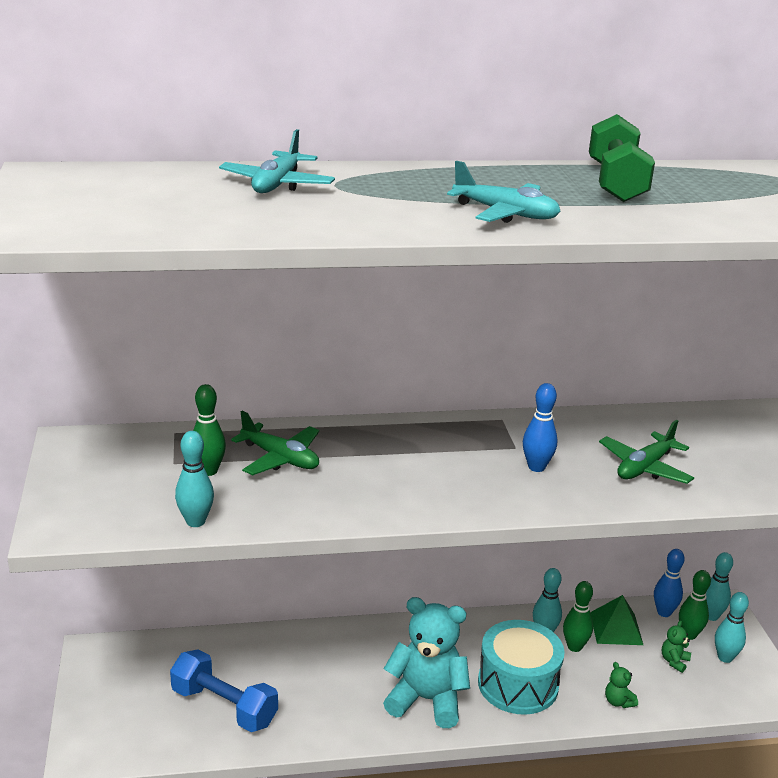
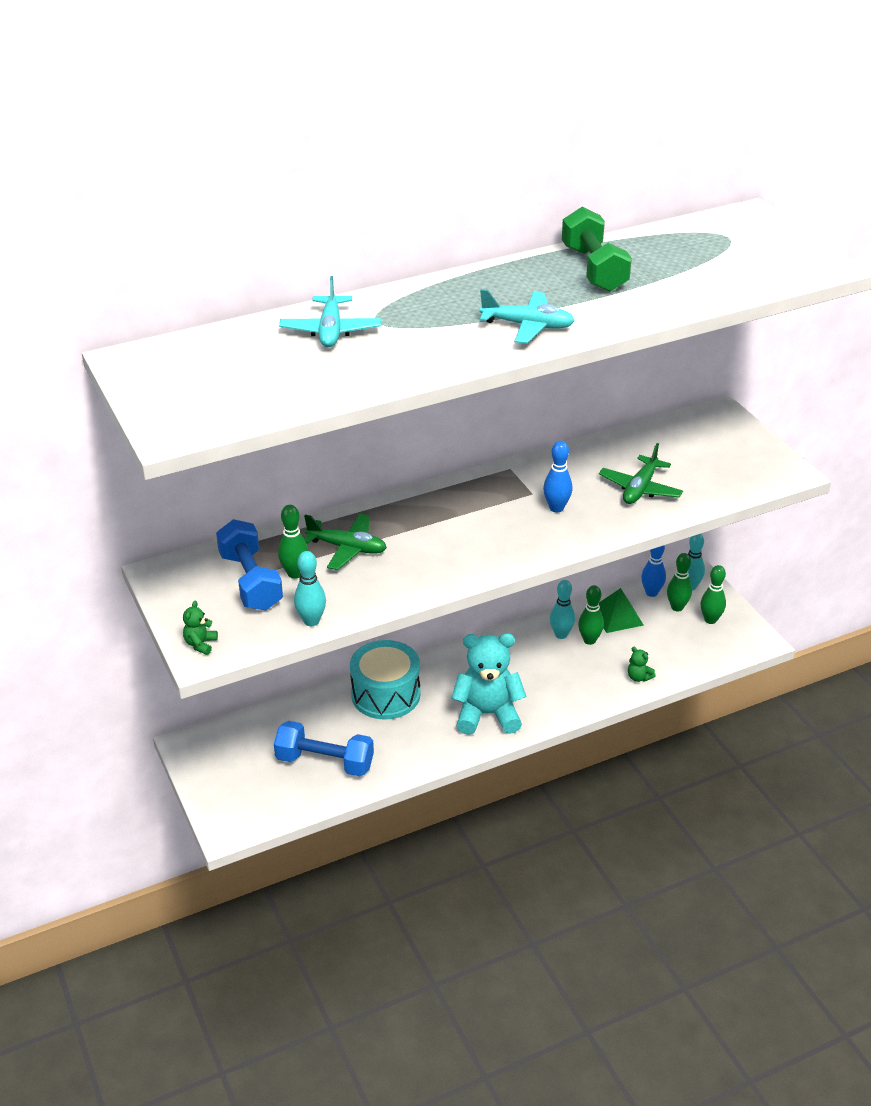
camera: 15 degrees left, 10 degrees up
turquoise drum [478,620,564,715] -> turquoise drum moved to [350,640,421,720]
green teddy bear [662,620,691,673] -> green teddy bear moved to [183,601,218,655]
turquoise bowling pin [715,592,749,663] -> green bowling pin [700,565,726,624]
none -> blue dumbbell [216,519,283,611]

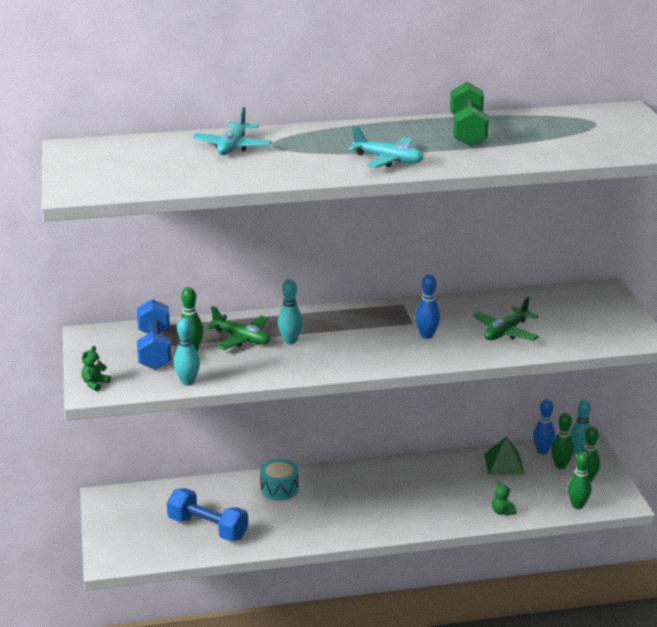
camera: 15 degrees right, 10 degrees down
turquoise drum [350,640,421,720] -> turquoise drum [260,459,299,500], size x0.64
turquoise teddy bear [451,633,527,735] -> none
turquoise bowling pin [550,580,575,639] -> turquoise bowling pin moved to [278,279,303,344]
green bowling pin [578,585,604,645] -> green bowling pin moved to [568,451,591,509]

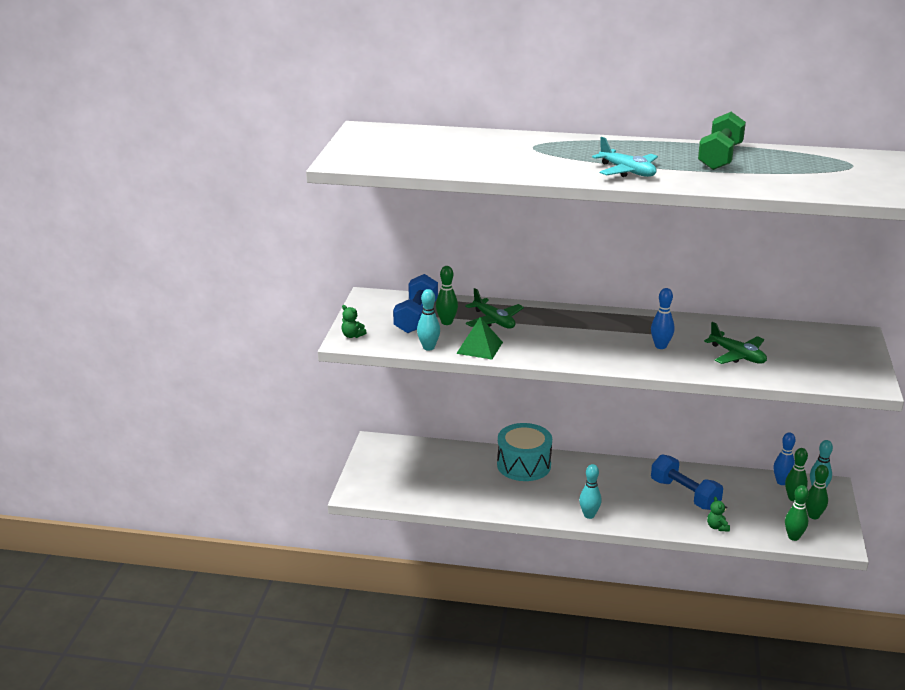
camera: 20 degrees right, 0 degrees up
green teddy bear [81,346,111,391] -> green teddy bear turned 105 degrees counterclockwise [342,305,367,338]
blue dumbbell [167,488,248,541] -> blue dumbbell moved to [651,454,723,510]
turquoise plane [192,107,272,155] -> none
turquoise drum [260,459,299,500] -> turquoise drum [497,423,552,481], size x1.57
turquoise bowling pin [278,279,303,344] -> turquoise bowling pin moved to [579,464,601,519]
green plane [473,297,539,341] -> green plane turned 105 degrees counterclockwise [704,322,767,364]
green pyramid [484,437,524,475] -> green pyramid moved to [456,317,503,360]

